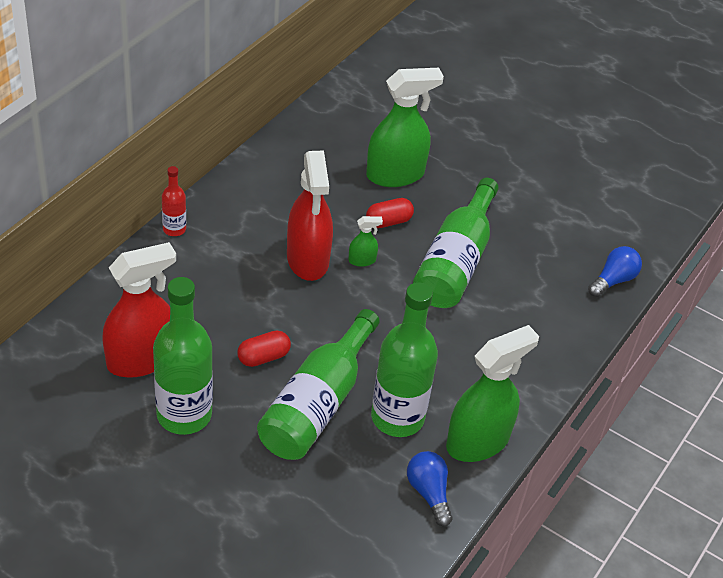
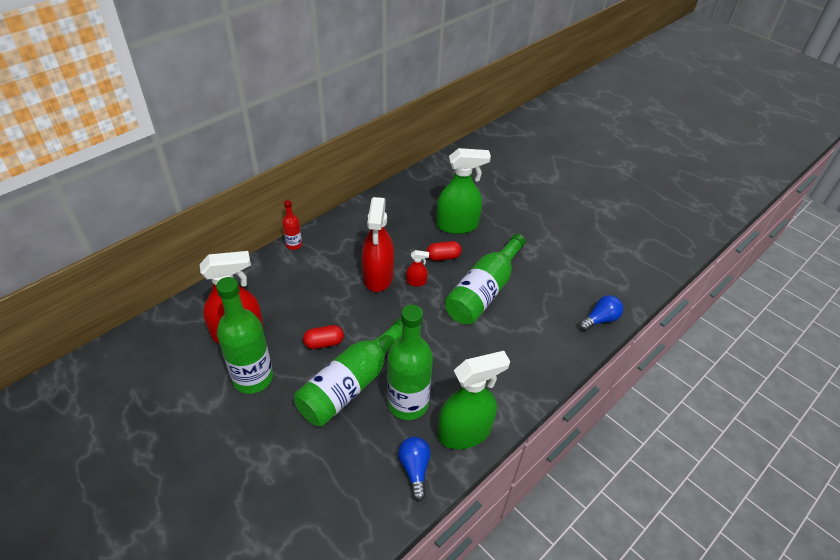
camera: 15 degrees right, 0 degrees up
green spray bottle [348,216,383,267] -> red spray bottle [406,250,429,286]

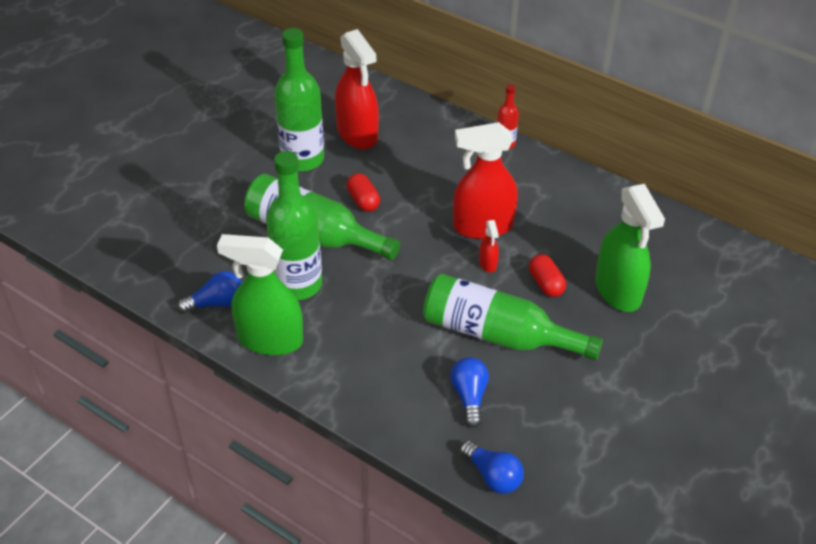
camera: 80 degrees right, 0 degrees up
green spray bottle [438,351,510,449] -> green spray bottle turned 135 degrees clockwise [217,234,303,355]
none -> blue light bulb [450,357,489,428]

